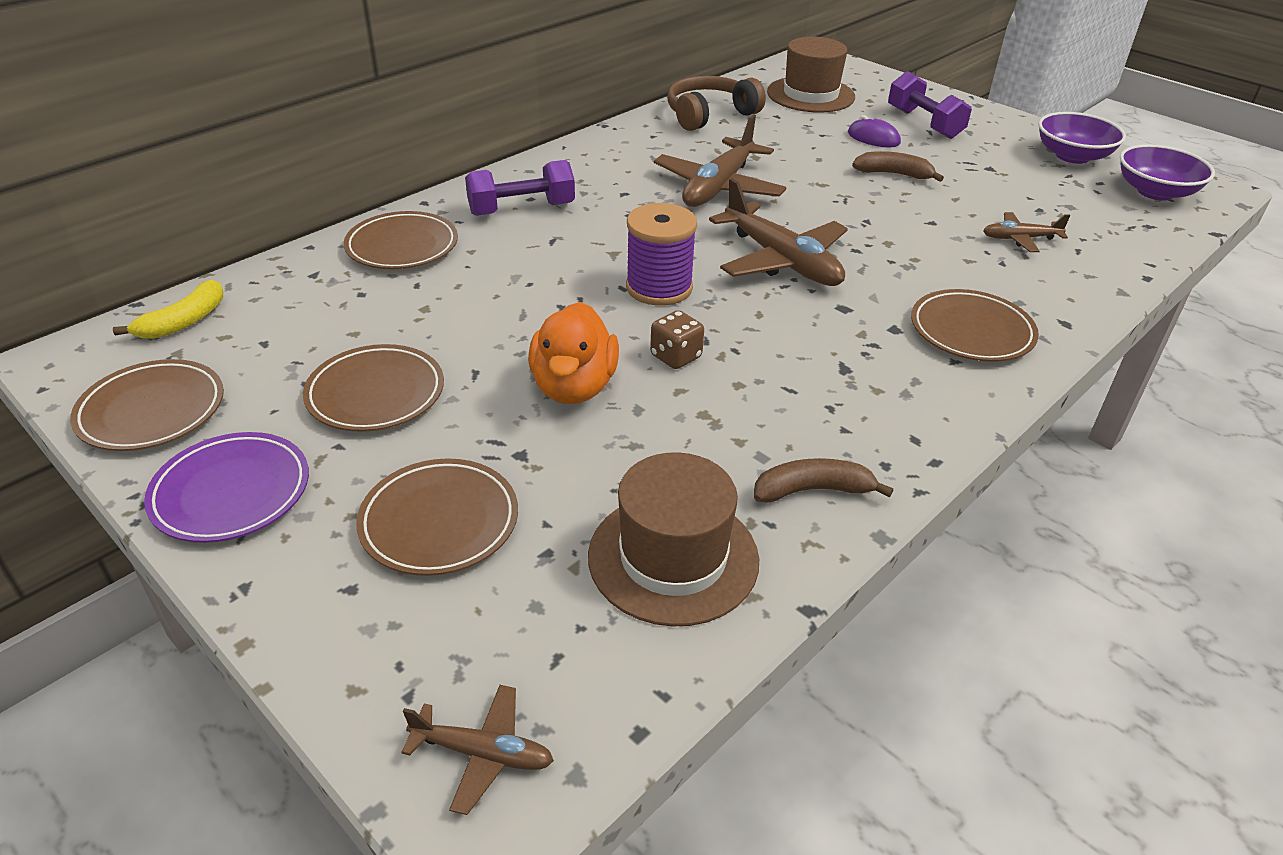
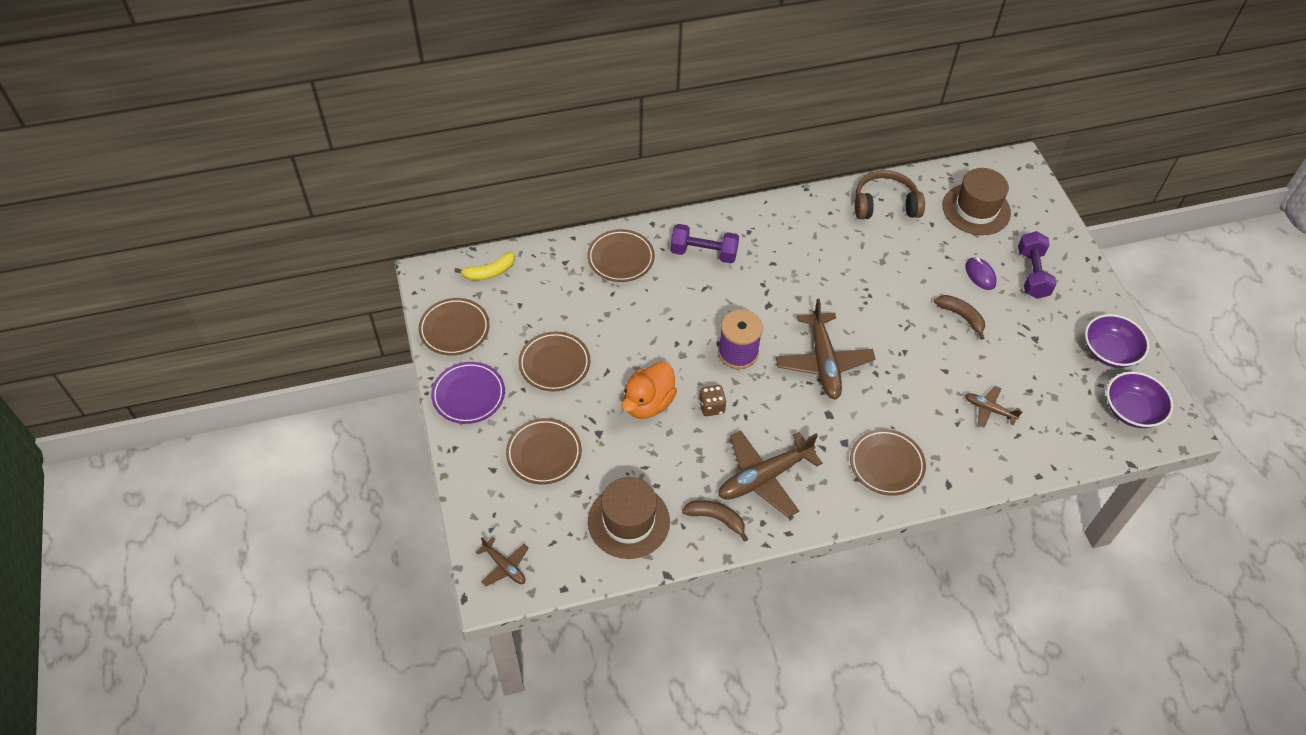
camera: 30 degrees right, 15 degrees up
brown plane [654,114,787,207] -> brown plane moved to [718,431,823,517]

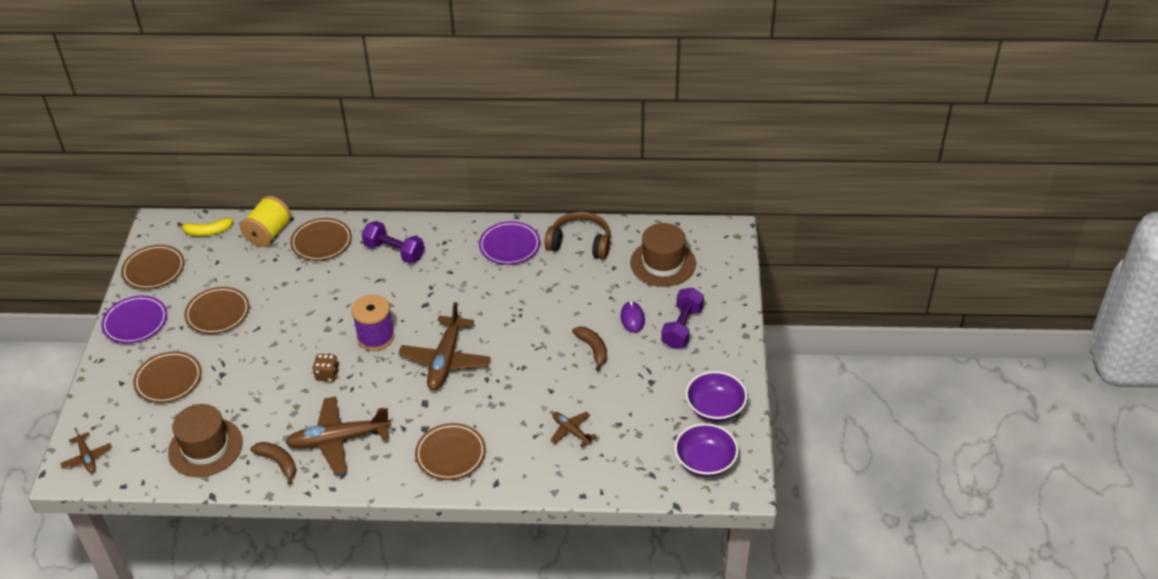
camera: 20 degrees right, 10 degrees down
orange duck [622,362,677,419] -> none
none -> yellow spool [240,196,291,247]
none -> purple plate [479,221,540,265]

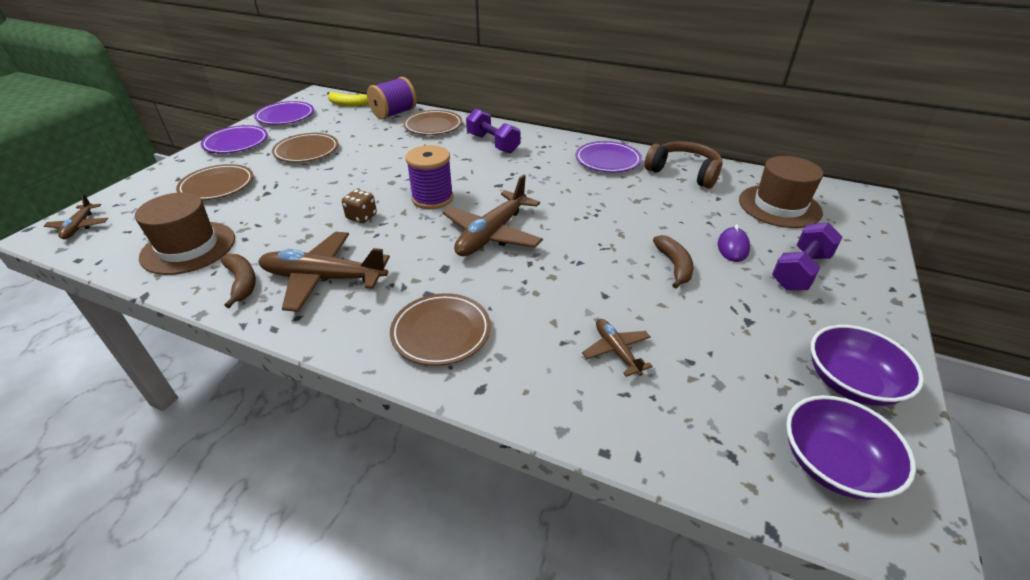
camera: 20 degrees right, 5 degrees down
brown plate [121,245,185,289] -> purple plate [254,101,314,125]
yellow spool [240,196,291,247] -> purple spool [367,77,417,120]

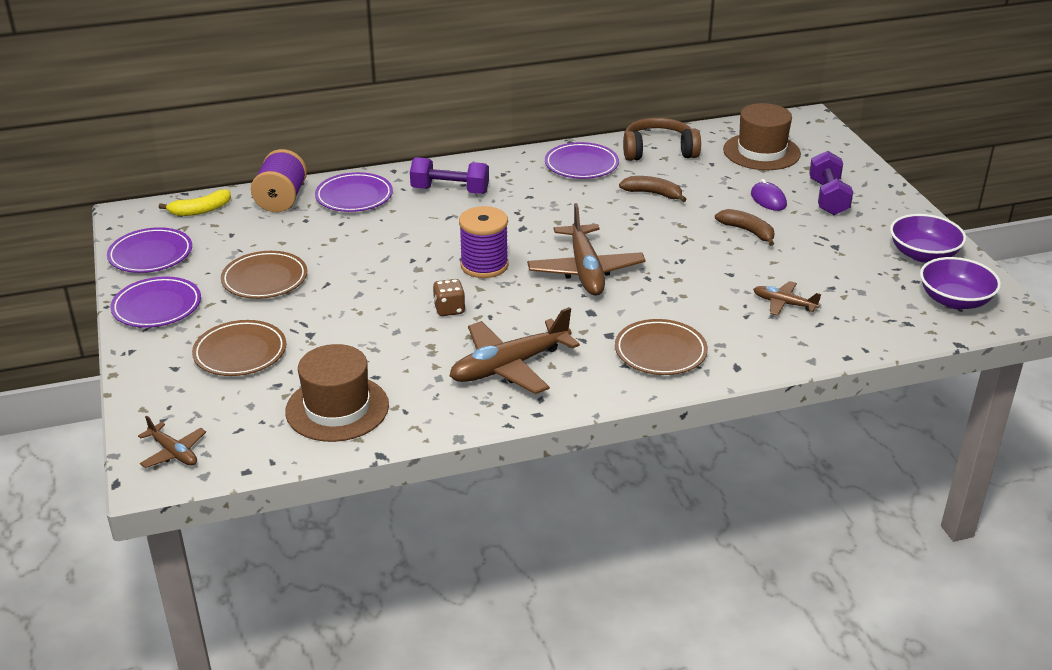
camera: 40 degrees left, 5 degrees down
brown banana [221,254,256,308] -> brown banana moved to [619,176,687,202]
brown plate [403,110,462,135] -> purple plate [315,172,393,212]

